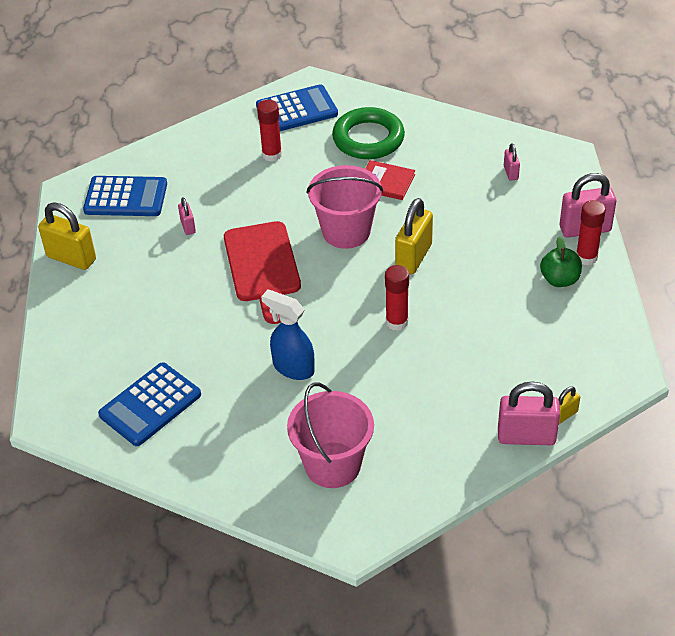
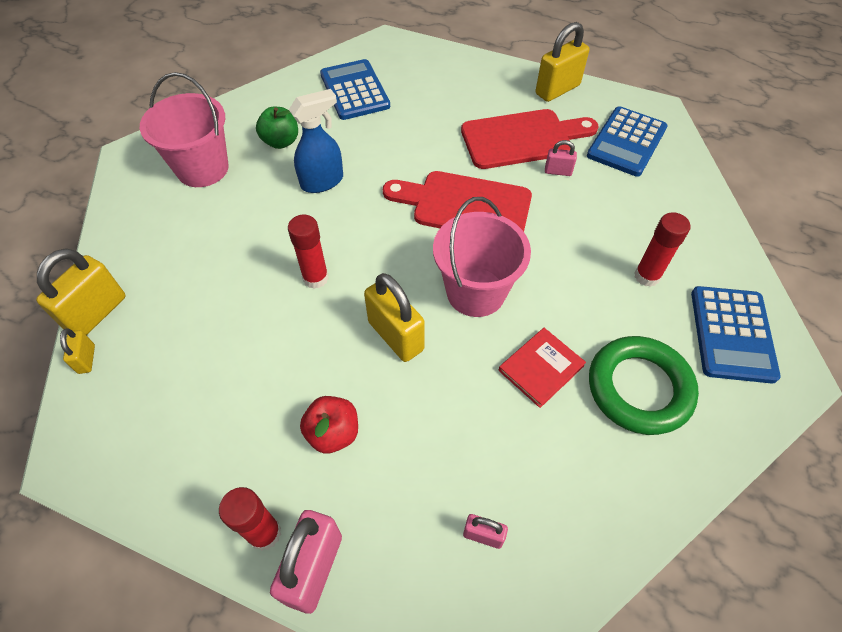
camera: 115 degrees right, 10 degrees up
pink padlock [498,382,560,445] -> yellow padlock [36,248,126,335]
green apple [540,236,582,287] -> green apple moved to [256,107,298,149]
none -> red apple [300,396,358,454]
none -> red cutting board [461,109,599,169]

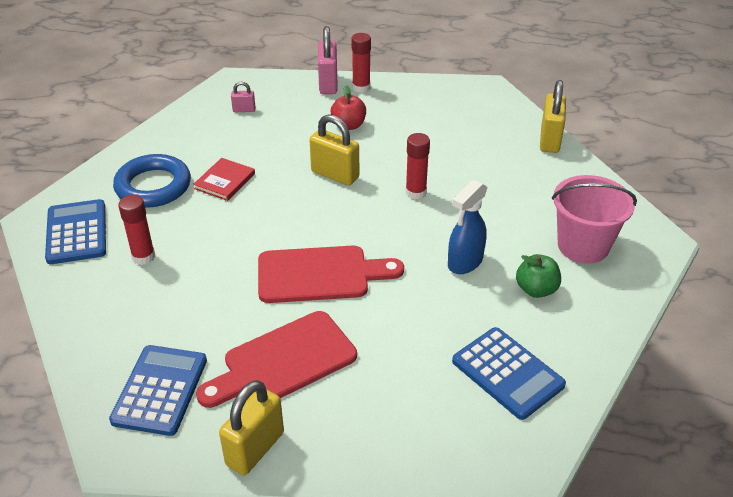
camera: 160 degrees right, 15 degrees down
yellow padlock [60,328,95,374] -> none
pink bucket [433,197,531,317] -> none
pink padlock [545,140,577,176] -> none
green ring [589,336,699,435] -> blue ring [113,154,191,207]

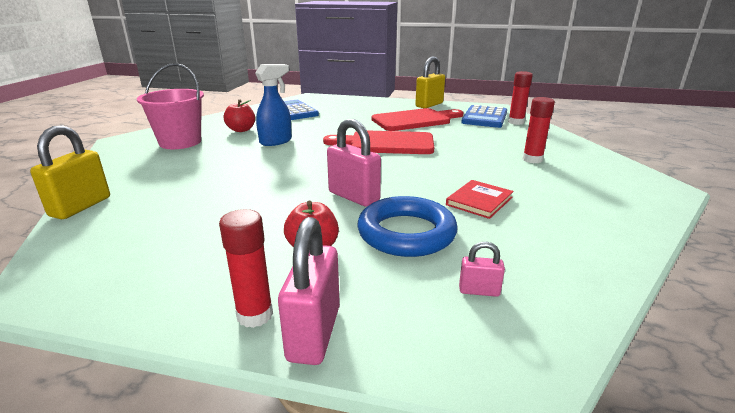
camera: 170 degrees left, 15 degrees down
blue calculator [45,199,106,264] -> none
blue ring [113,154,191,207] -> blue ring moved to [357,196,458,257]
yellow padlock [309,114,359,186] -> pink padlock [327,119,381,207]
red glue stick [406,133,430,200] -> red glue stick moved to [508,71,533,125]
green apple [516,254,561,298] -> red apple [224,99,255,132]

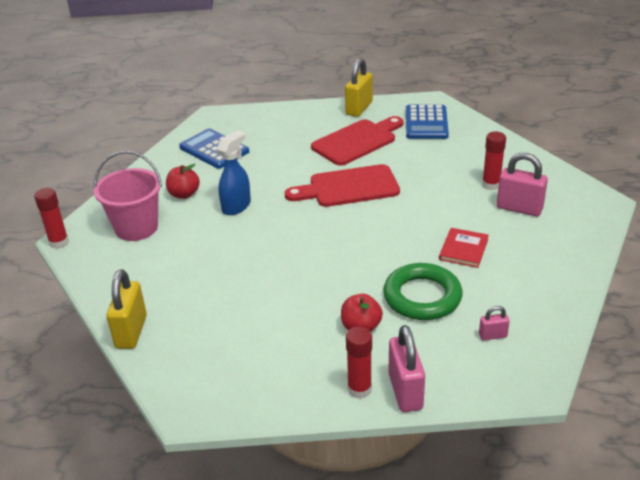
camera: 15 degrees left, 10 degrees up
pink padlock [327,119,381,207] -> pink padlock moved to [497,153,548,216]
blue ring [357,196,458,257] -> green ring [383,263,463,320]
red glue stick [508,71,533,125] -> red glue stick moved to [34,188,69,249]

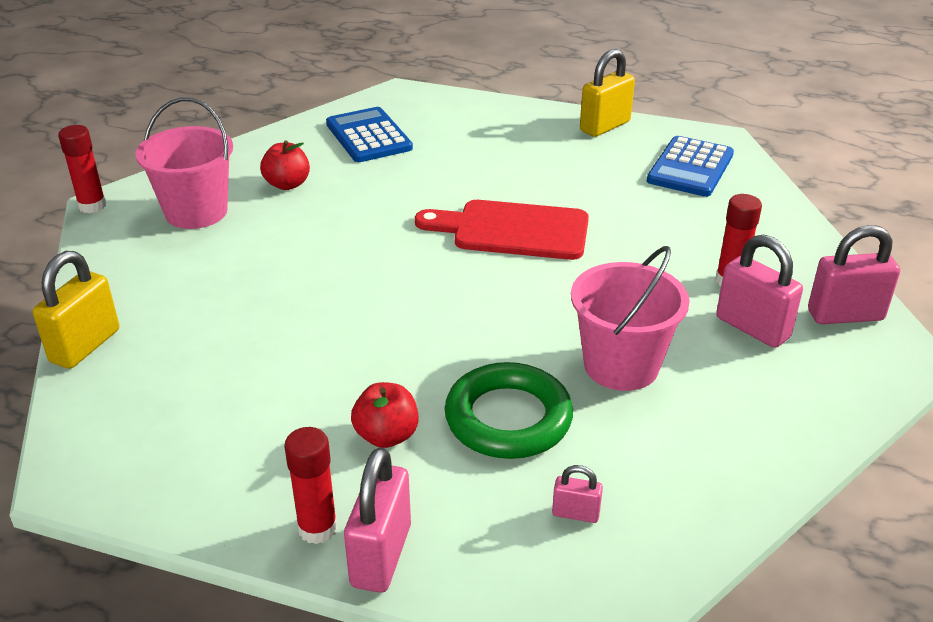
camera: 20 degrees right, 0 degrees up
blue spray bottle [217,130,251,215] -> none
red cutting board [311,116,404,166] -> none
red book [439,228,489,268] -> pink bucket [571,246,690,391]
none -> pink padlock [808,225,900,324]

